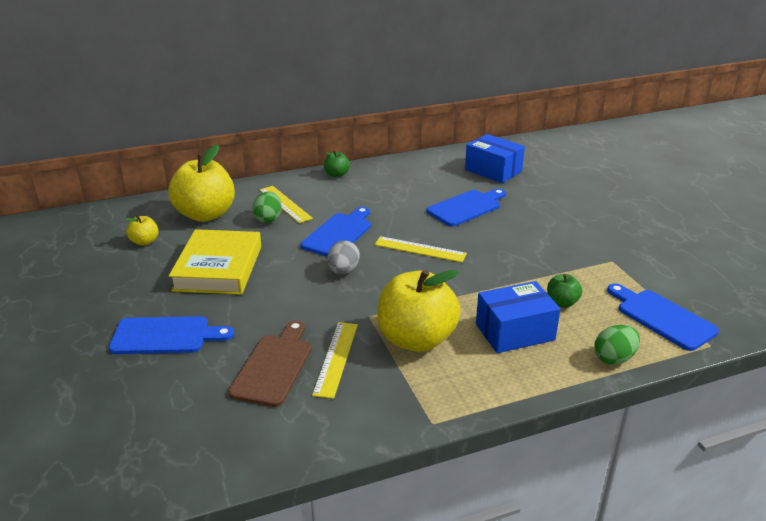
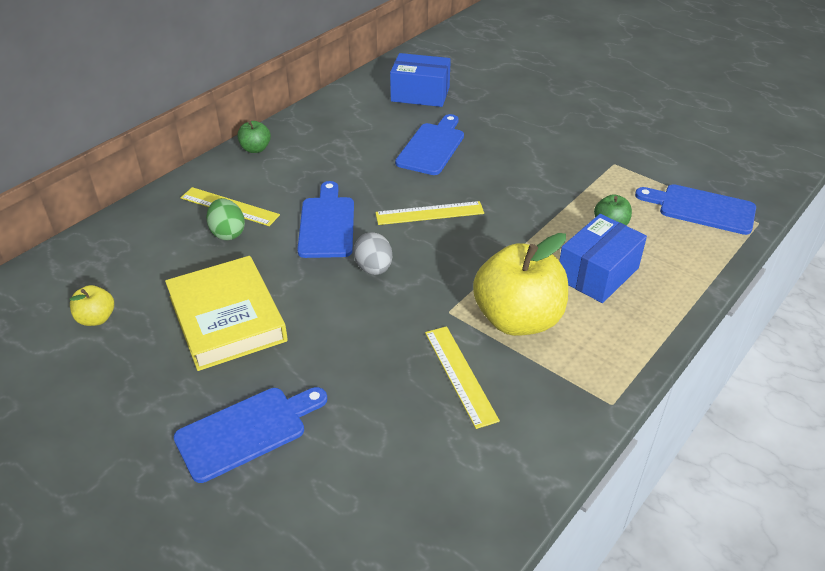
camera: 30 degrees left, 10 degrees up
yellow apple [168,144,235,222] -> none
brown cutting board [228,320,312,407] -> none
green egg [594,325,640,365] -> none

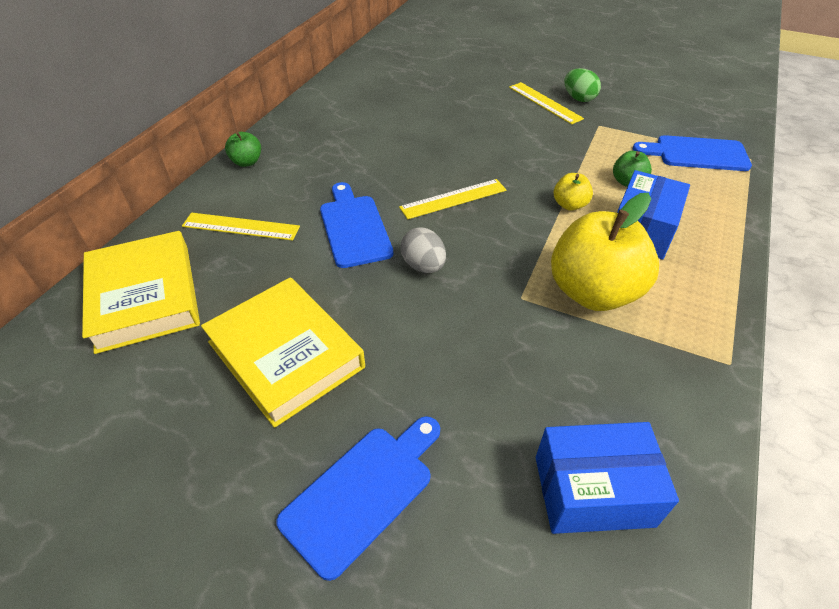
camera: 15 degrees left, 5 degrees up
yellow apple [69,285,114,326] -> yellow apple moved to [554,173,593,211]
green egg [206,198,245,240] -> green egg moved to [564,68,601,102]
blue box [390,53,451,107] -> blue box moved to [536,422,679,534]
blue cutting board [395,114,464,175] -> none
yellow ruler [425,326,500,429] -> yellow ruler moved to [509,82,584,124]
none -> yellow book [82,231,200,354]

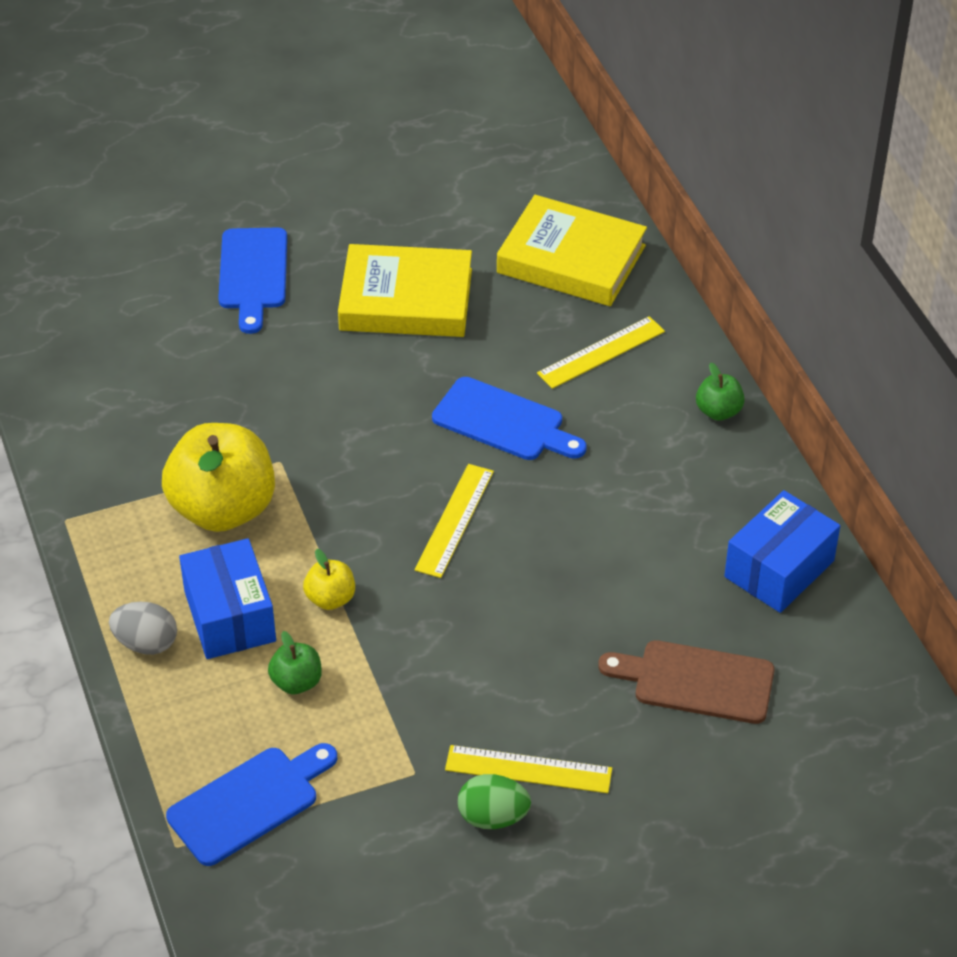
camera: 135 degrees right, 0 degrees up
grey egg [401,228,446,273] -> grey egg moved to [109,602,177,655]
blue box [536,422,679,534] -> blue box moved to [724,490,840,613]
none -> brown cutting board [598,640,774,724]

